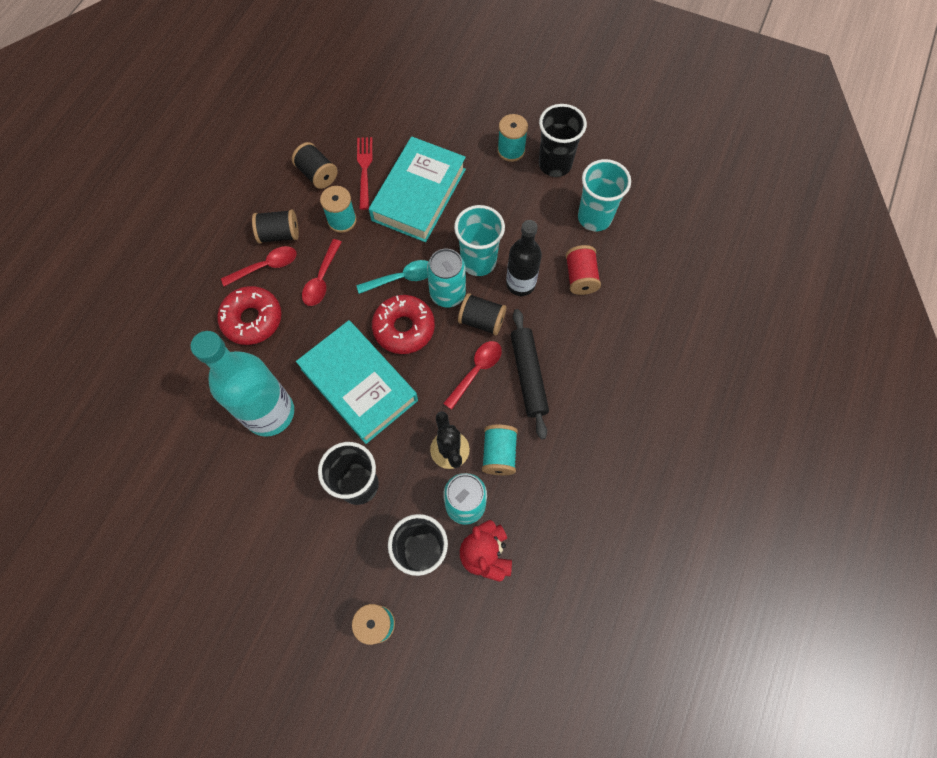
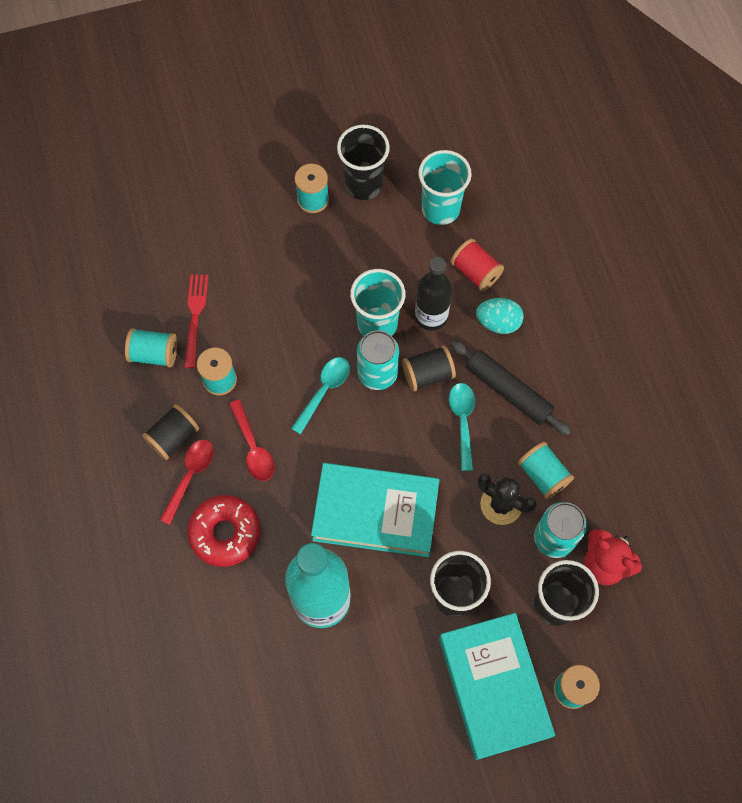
camera: 40 degrees left, 0 degrees up
black spool [292,142,338,189] -> turquoise spool [125,328,177,367]
red fork [357,137,372,210] -> red fork turned 45 degrees clockwise [184,274,208,368]
turquoise book [369,137,466,242] -> turquoise book moved to [439,613,555,760]
red donut [372,295,435,354] -> none
red spoon [443,341,502,410] -> turquoise spoon [449,383,475,471]
none -> turquoise egg [476,298,524,334]

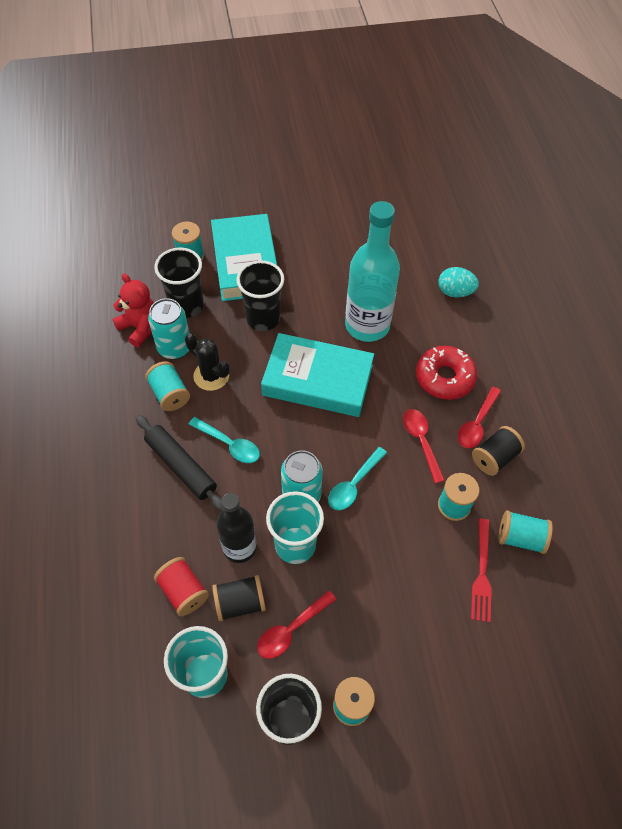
camera: 175 degrees left, 10 degrees down
black spool [402,345,456,391] -> black spool moved to [212,575,266,621]
turquoise spoon [449,383,475,471] -> turquoise spoon turned 60 degrees counterclockwise [188,417,260,463]
turquoise egg [476,298,524,334] -> turquoise egg moved to [438,267,479,298]
none -> red spoon [257,591,337,659]

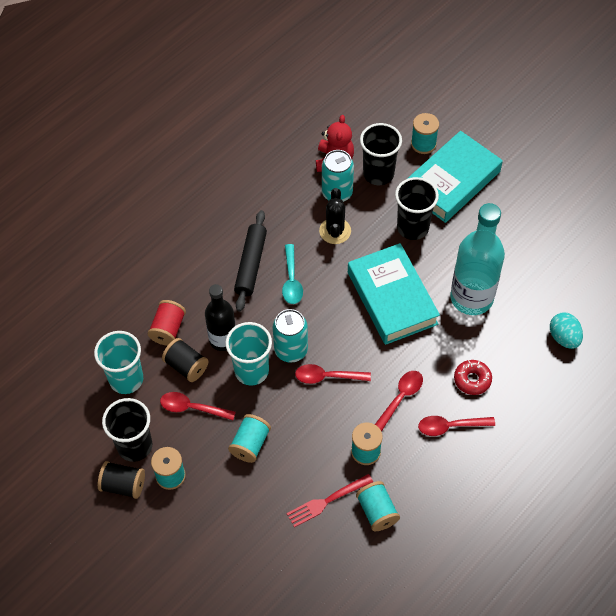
camera: 55 degrees right, 0 degrees up
turquoise spool [145,361,190,411] -> turquoise spool moved to [228,414,271,463]
turquoise spoon [328,447,387,510] -> red spoon [295,364,371,384]
red donut [416,346,477,400] -> red donut [454,360,492,395], size x0.65
black spool [472,426,525,476] -> black spool moved to [98,461,145,499]

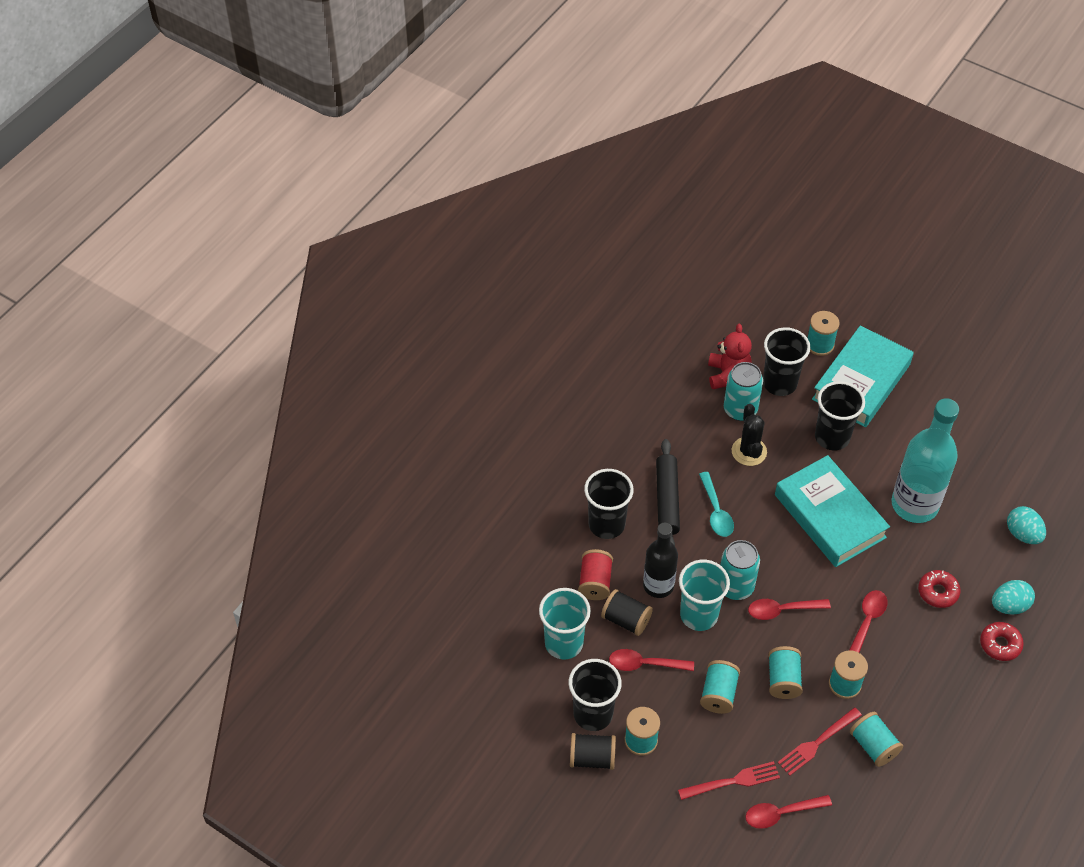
camera: 10 degrees left, 5 degrees down
red spoon [418,416,495,436] -> red spoon moved to [745,795,832,829]
none -> black cup [584,469,634,539]
none -> red fork [678,761,780,800]
none -> turquoise spool [768,646,803,699]
none -> red donut [980,622,1024,661]
none -> turquoise egg [992,580,1035,614]

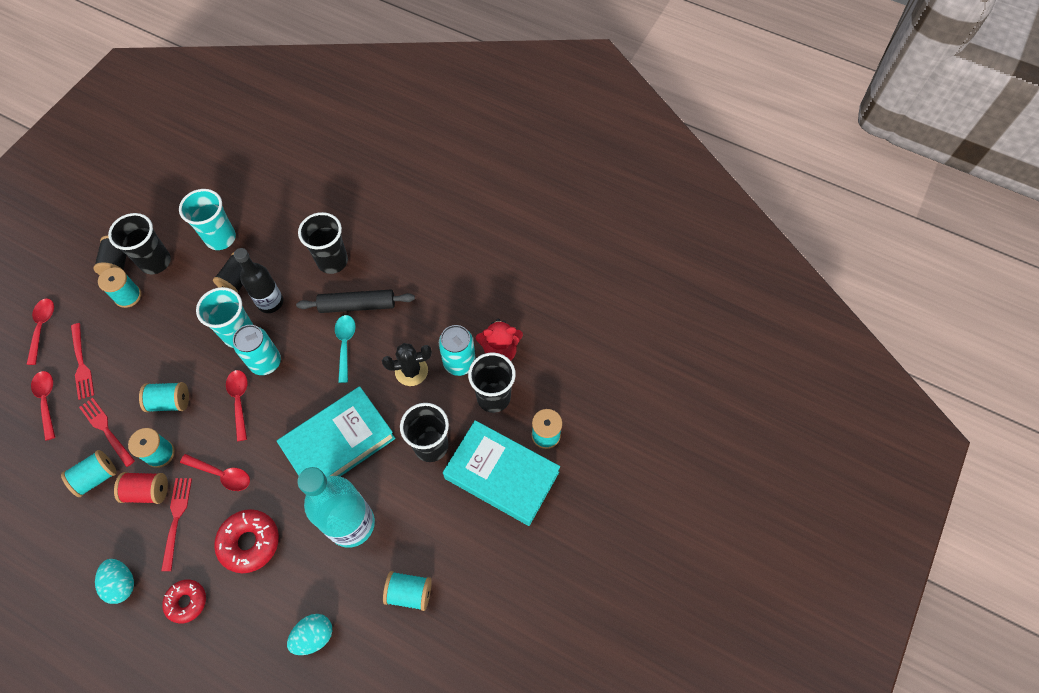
camera: 85 degrees right, 10 degrees up
red spool [578,549,613,600] -> red spool moved to [114,472,168,504]
red spoon [609,649,694,671] -> red spoon moved to [26,298,54,365]
turquoise spoon [699,472,734,537] -> turquoise spoon turned 105 degrees clockwise [335,315,356,383]
turquoise spool [700,660,740,714] -> turquoise spool moved to [383,571,432,611]
red donut [918,570,961,608] -> red donut [214,509,279,573], size x1.53
turquoise egg [992,580,1035,614] -> turquoise egg moved to [95,559,134,604]
none -> red fork [161,478,192,571]

